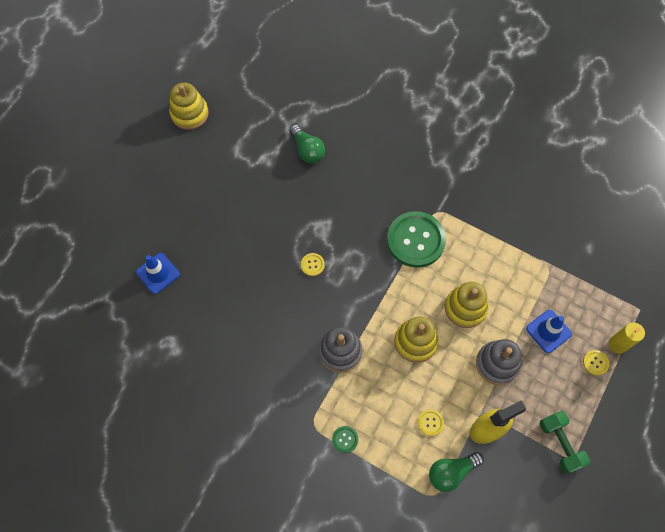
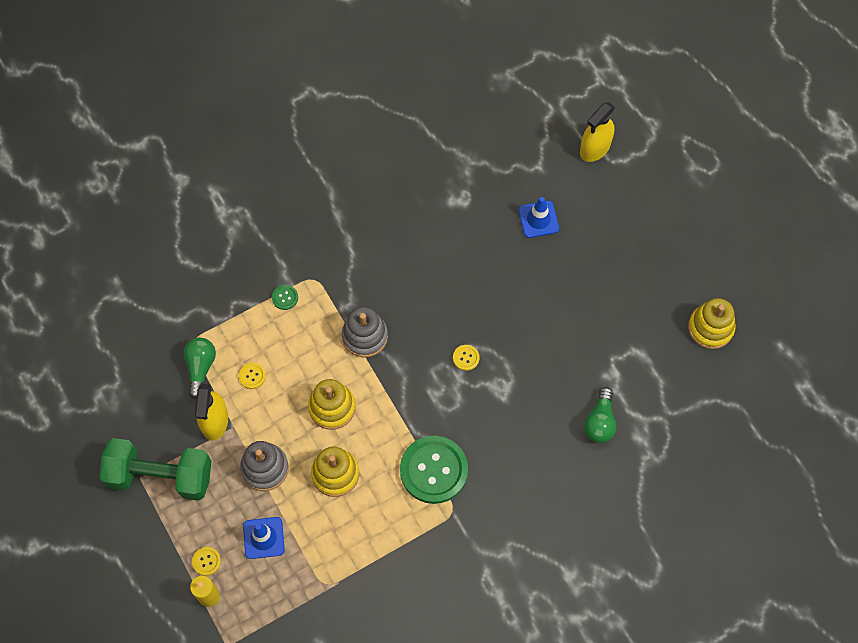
camera: 120 degrees right, 0 degrees up
green light bulb [290,125,325,163] -> green light bulb turned 75 degrees counterclockwise [584,387,617,443]
green dumbbell [540,411,591,474] -> green dumbbell [100,438,211,501], size x1.72
none -> yellow spray bottle [580,102,615,162]

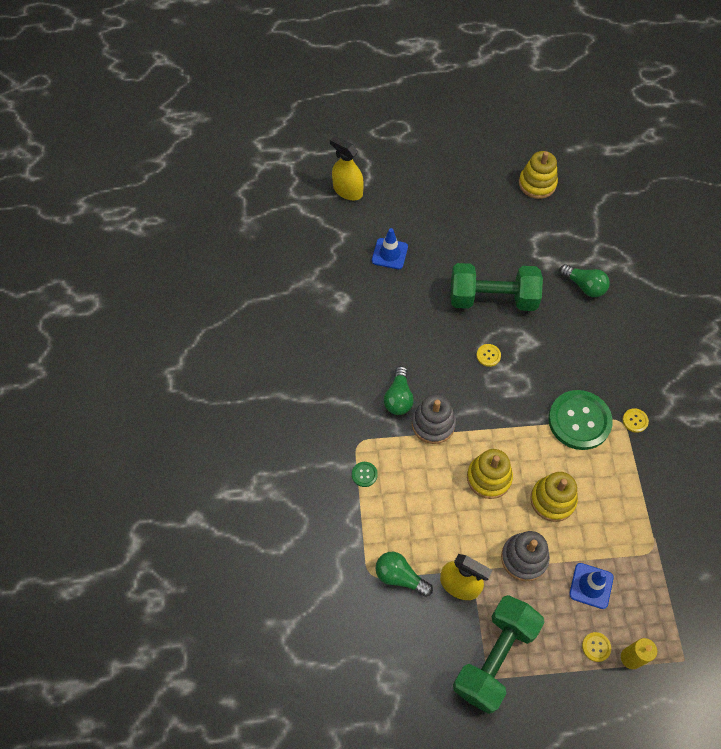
camera: 65 degrees left, 5 degrees down
yellow button [239,363,266,389] -> yellow button moved to [623,408,649,433]
yellow spray bottle [580,102,615,162] -> yellow spray bottle turned 150 degrees clockwise [330,136,364,200]
none -> green light bulb [384,366,414,415]
none -> green dumbbell [450,263,543,311]

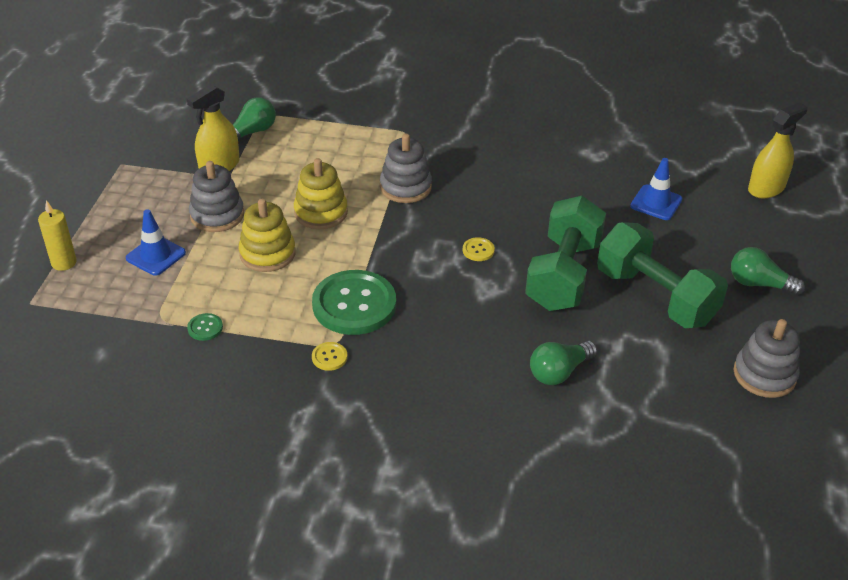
camera: 105 degrees right, 20 degrees down
green button [352,462,378,487] -> green button moved to [187,313,223,341]
green light bulb [384,366,414,415] -> green light bulb moved to [731,247,805,295]
green dumbbell [453,595,545,714] -> green dumbbell moved to [597,222,728,328]
yellow stacking toy [519,151,558,199] -> grey stacking toy [733,319,800,398]
yellow button [582,632,611,662] -> none

